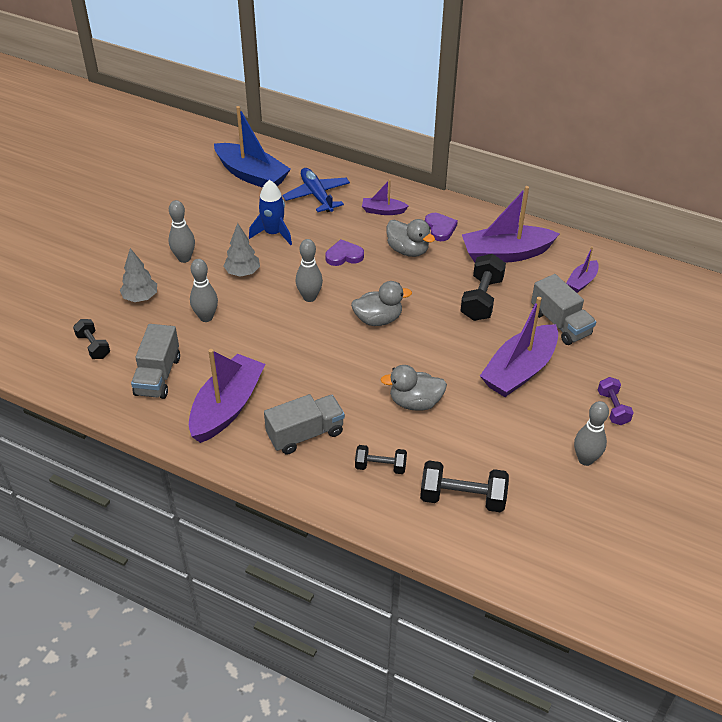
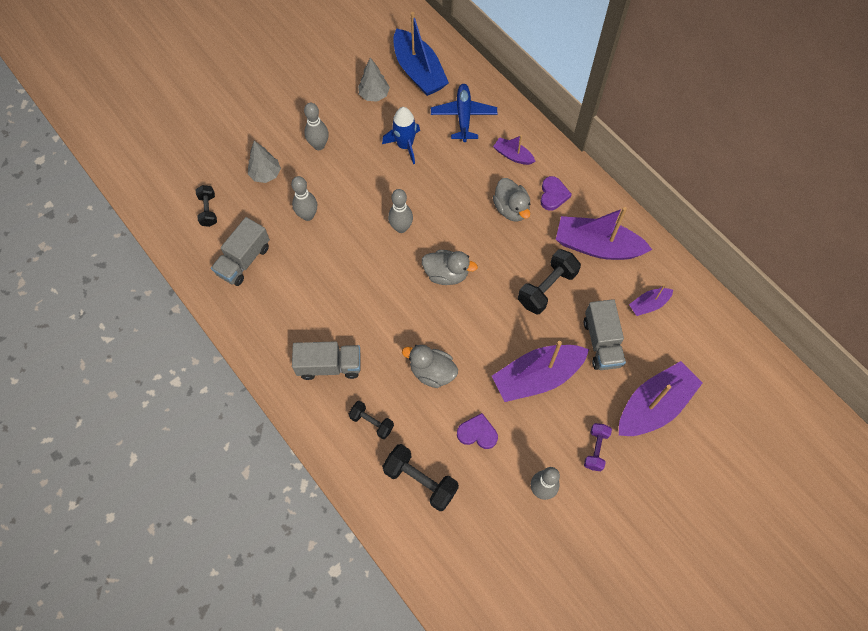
camera: 25 degrees right, 20 degrees up
purple boat [189,349,265,443] -> purple boat moved to [619,361,703,436]
grey tree [224,223,260,277] -> grey tree moved to [358,58,390,102]
purple heart [325,239,364,266] -> purple heart moved to [457,413,498,449]

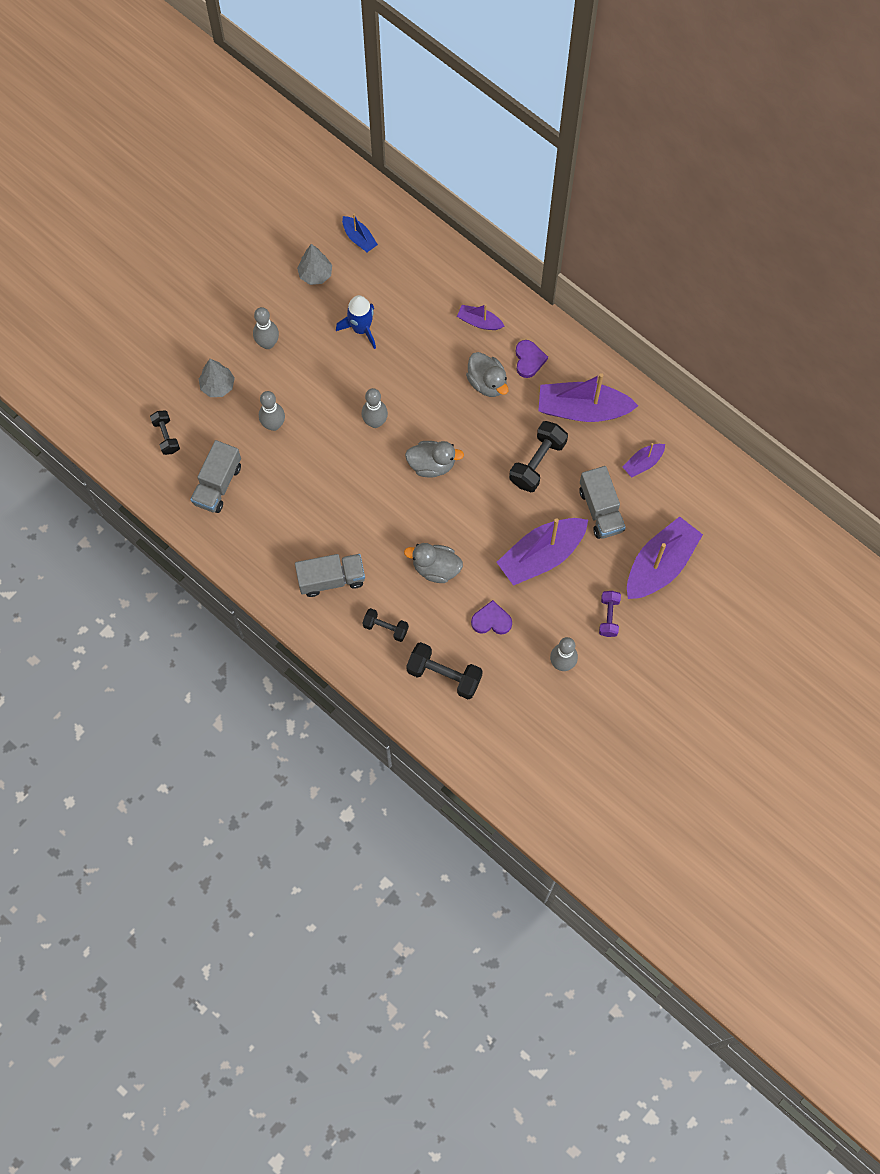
camera: 10 degrees left, 5 degrees up
blue boat [393,12,449,96] -> blue boat [342,214,378,252], size x0.50
blue plane [431,84,497,142] -> none

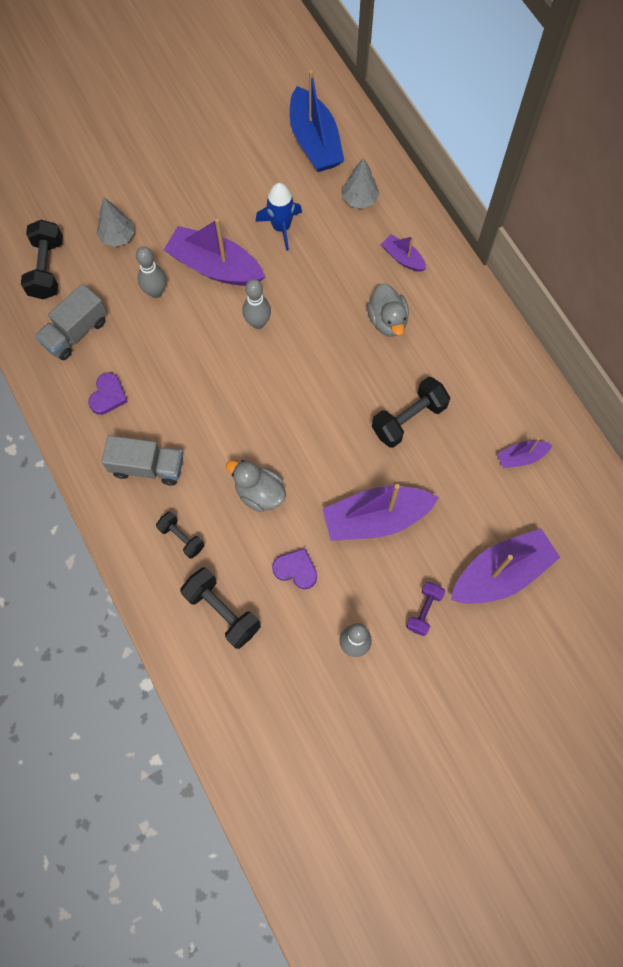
camera: 20 degrees right, 0 degrees up
black dumbbell [150,410,180,455] -> black dumbbell [21,220,63,299], size x1.63
grey bowling pin [253,307,279,349] -> none
grey tree [297,244,332,285] -> grey tree moved to [342,157,380,209]
blue boat [342,214,378,252] -> blue boat [290,70,345,172], size x2.00
grey duck [405,441,464,477] -> none
purple heart [516,340,548,378] -> purple heart moved to [88,372,128,415]
purple boat [538,373,638,422] -> purple boat moved to [164,218,265,286]
grey truck [579,466,626,539] -> none

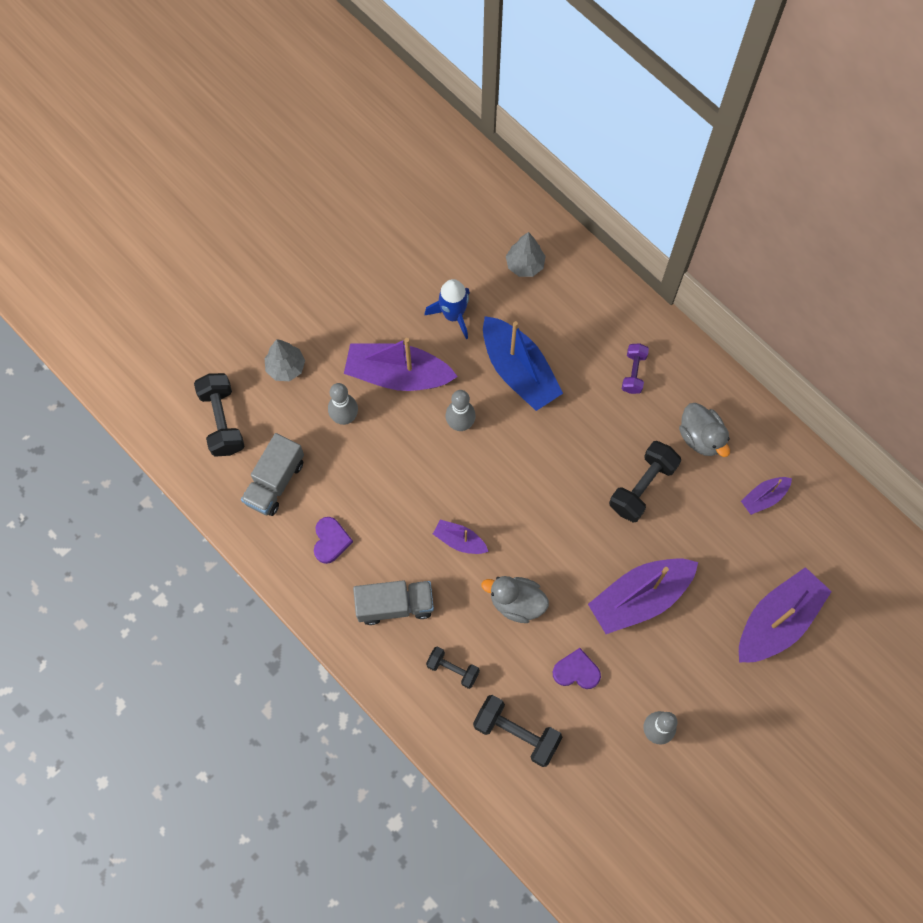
camera: 15 degrees left, 0 degrees up
blue boat [290,70,345,172] -> blue boat moved to [483,316,563,411]
grey duck [367,283,409,337] -> grey duck moved to [679,403,730,457]
purple boat [381,234,426,272] -> purple boat moved to [433,520,489,554]
purple dumbbell [406,582,445,636] -> purple dumbbell moved to [622,343,649,394]

